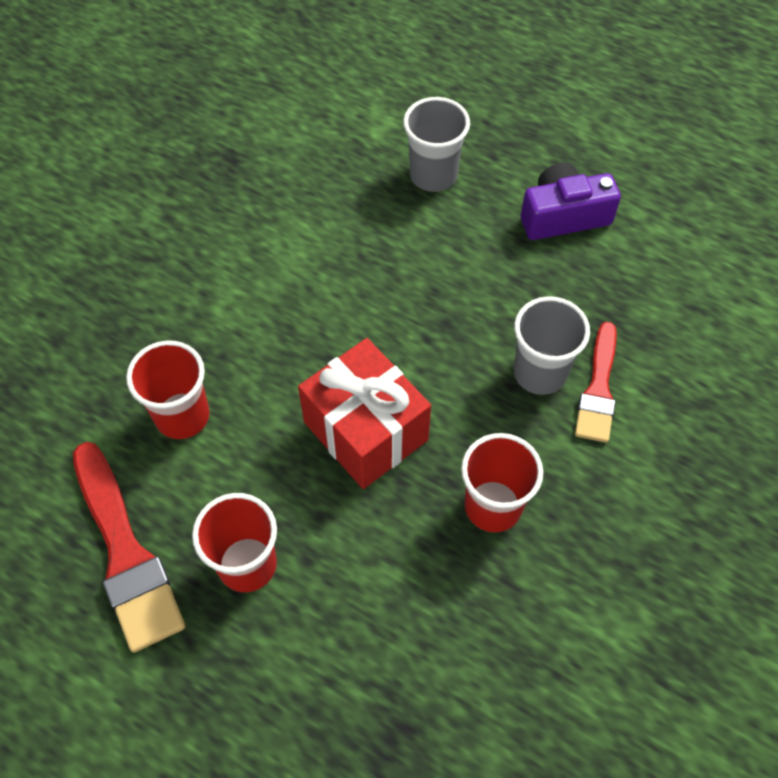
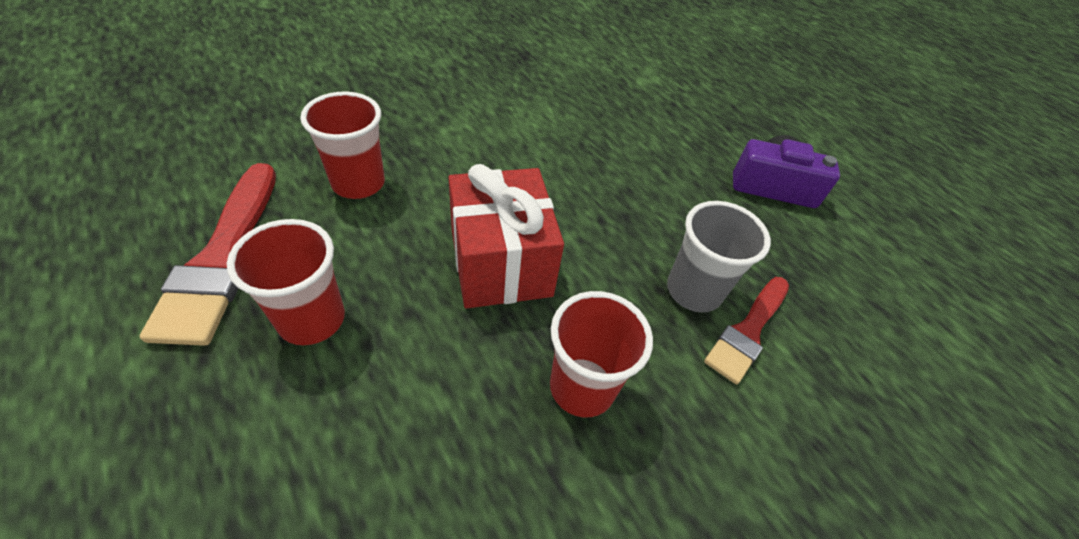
camera: 20 degrees right, 10 degrees down
grey cup [403,97,470,192] -> none

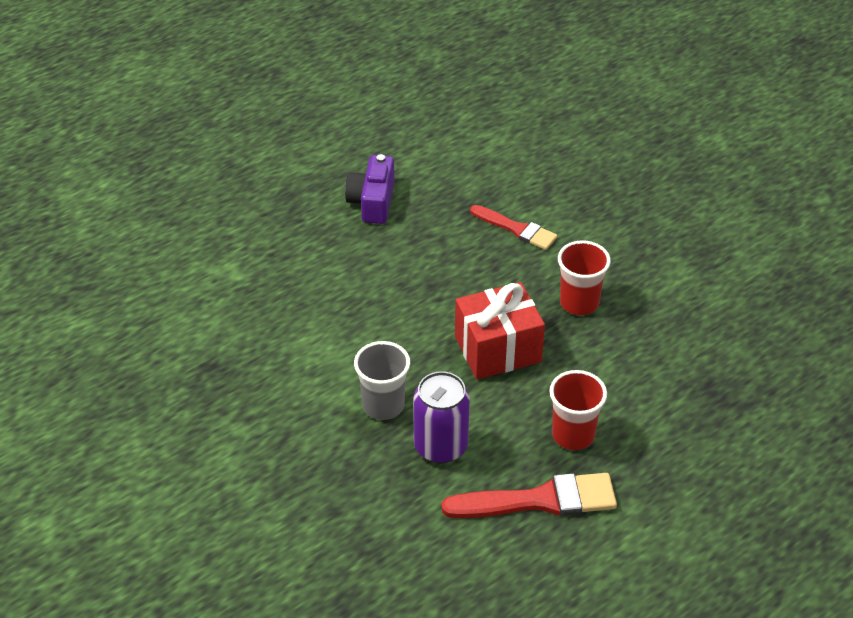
camera: 90 degrees left, 5 degrees down
red cup [300,92,385,199] -> purple can [413,371,470,463]
grey cup [667,201,771,313] -> grey cup moved to [354,341,410,420]

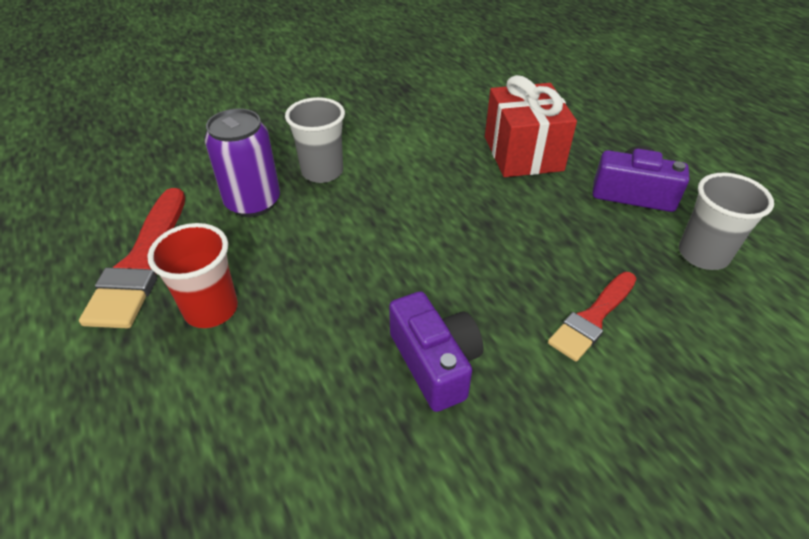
camera: 100 degrees right, 0 degrees up
red gift [455,282,545,380] -> red gift moved to [485,75,577,177]
red cup [558,240,611,315] -> purple camera [389,291,483,412]
none -> grey cup [679,173,774,270]

